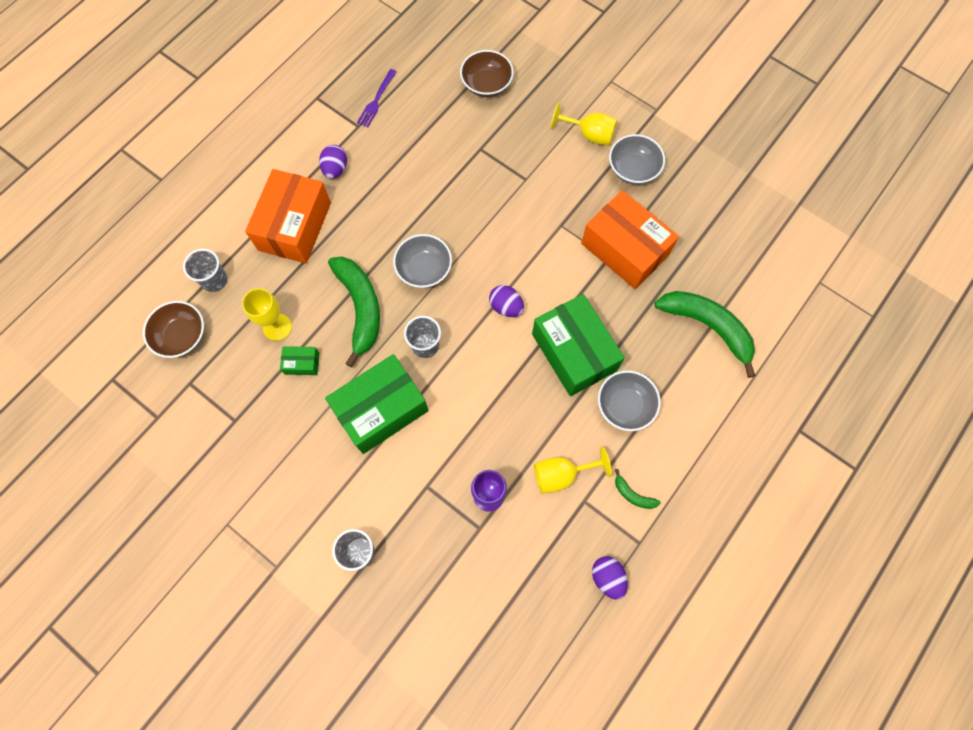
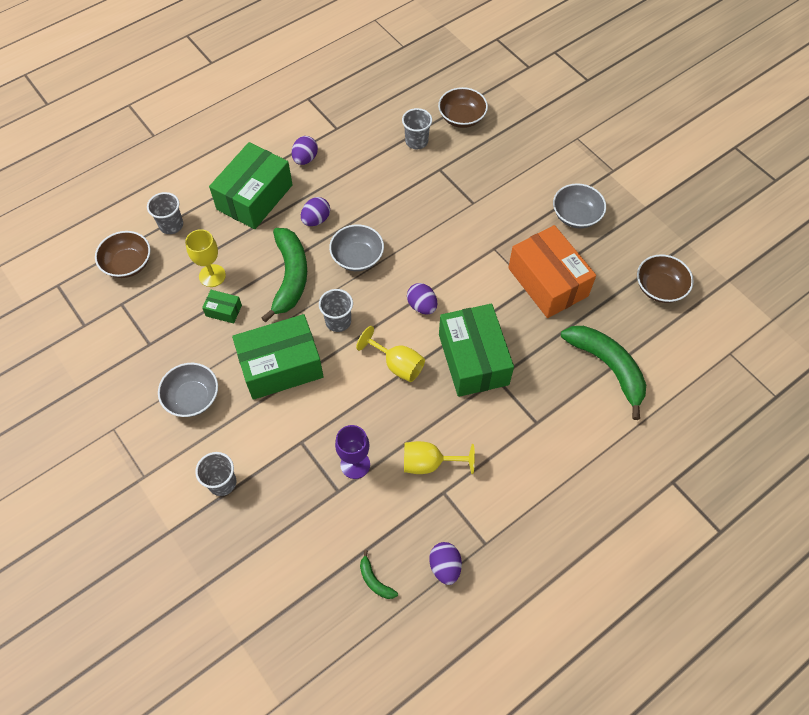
camera: 15 degrees right, 10 degrees down
orange box [245,169,331,263] -> green box [209,142,293,229]
purple fork [357,69,397,127] -> none
yellow goblet [551,102,617,146] -> yellow goblet moved to [356,326,425,382]
grey bowl [598,370,661,431] -> grey bowl moved to [158,363,218,417]
green banana [615,469,661,509] -> green banana moved to [360,550,398,599]
none -> purple egg [301,197,330,226]
none -> grey cup [402,108,432,149]
none -> brown bowl [637,254,694,303]

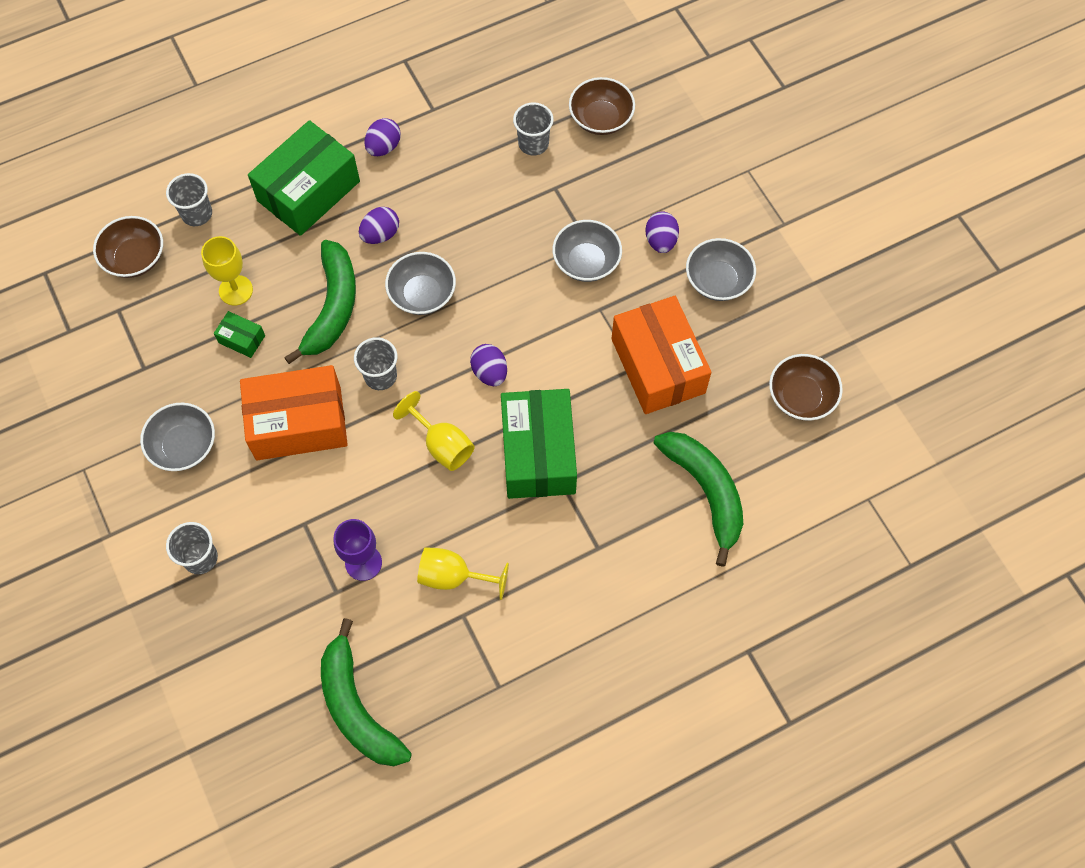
camera: 10 degrees right, 5 degrees up
green box [232,314,324,400] -> orange box [240,365,348,460]
green banana [360,550,398,599] -> green banana [321,618,412,766], size x2.33
purple egg [429,542,462,585] -> purple egg moved to [646,211,679,253]
none -> grey bowl [553,220,622,282]

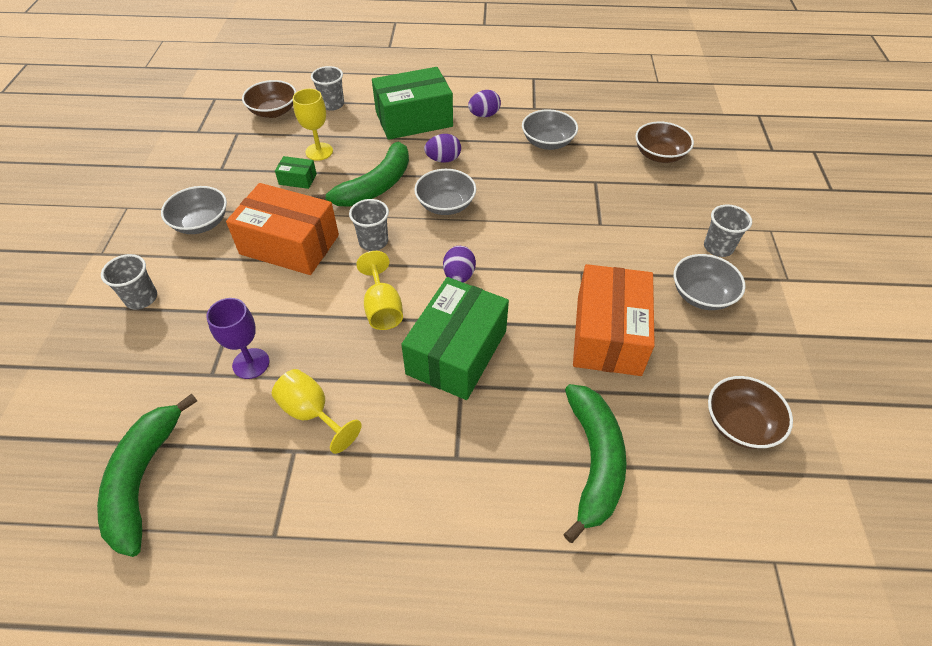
camera: 30 degrees right, 15 degrees down
green box [214,311,265,358] -> green box turned 45 degrees counterclockwise [275,156,317,189]
grey cup [513,102,554,156] -> grey cup moved to [704,204,752,257]
grey bowl [553,220,622,282] -> grey bowl moved to [522,109,578,150]
purple egg [646,211,679,253] -> none

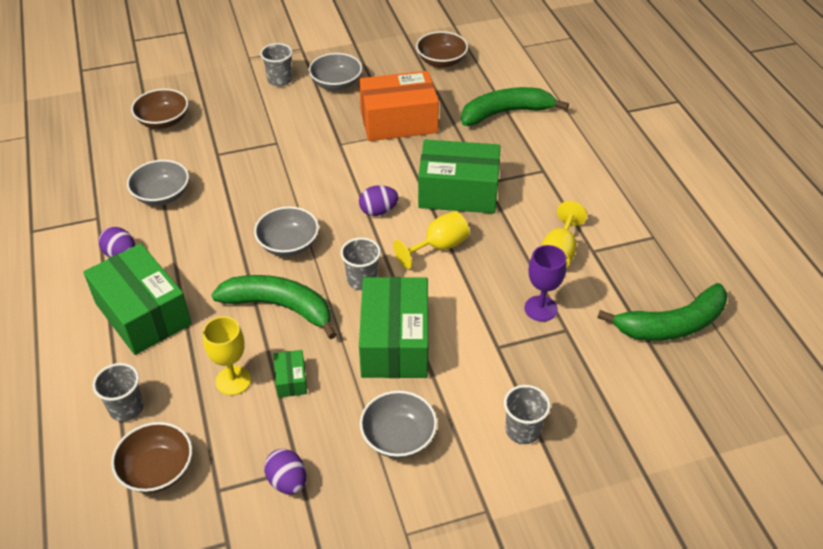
camera: 110 degrees left, 5 degrees down
orange box [226,183,339,275] -> green box [359,277,428,378]
purple egg [424,134,461,163] -> purple egg moved to [264,449,306,494]

